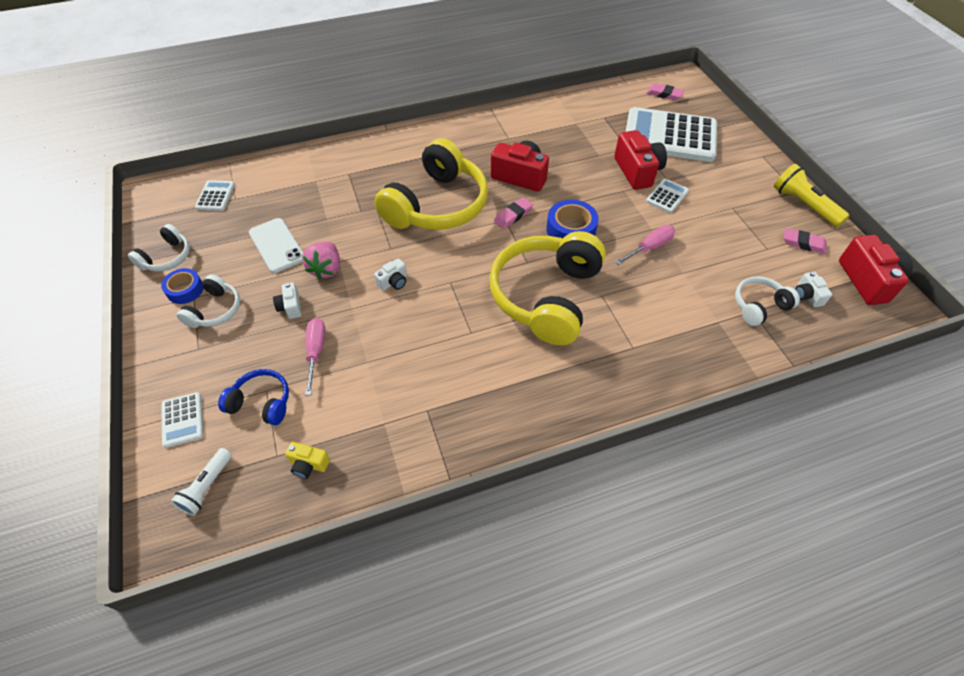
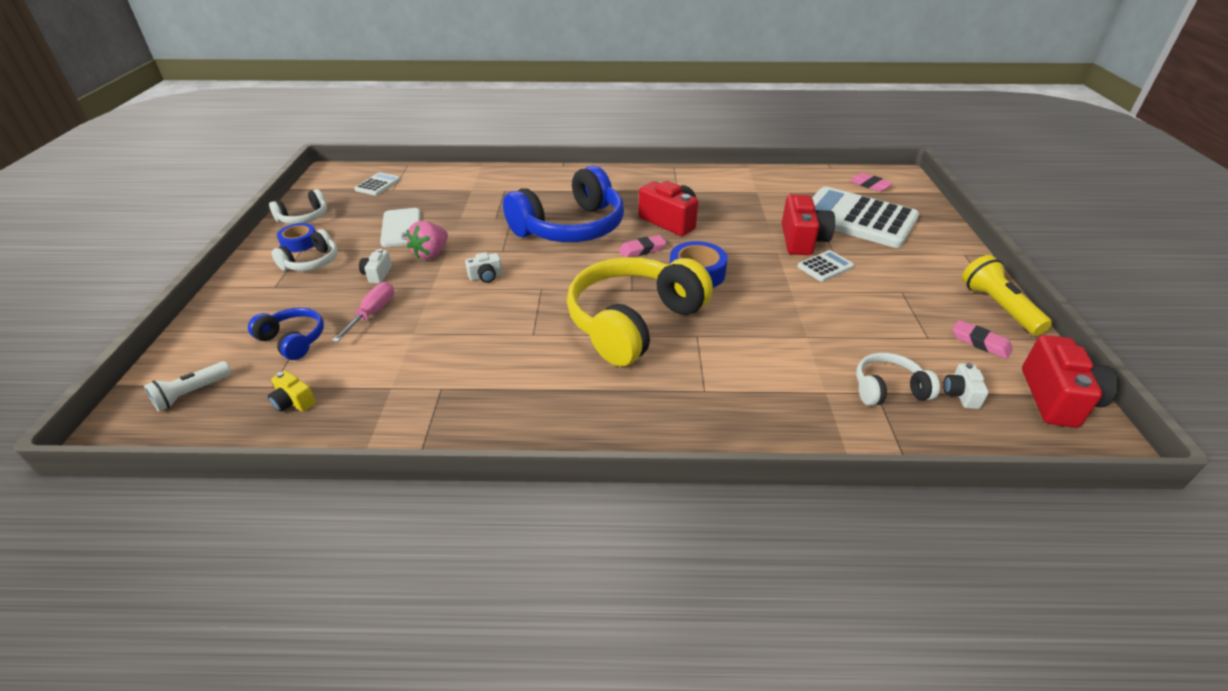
camera: 20 degrees right, 15 degrees down
white calculator [161,392,203,448] -> none
yellow headphones [374,138,488,230] -> blue headphones [503,165,624,242]
pink screwdriver [615,225,675,265] -> none

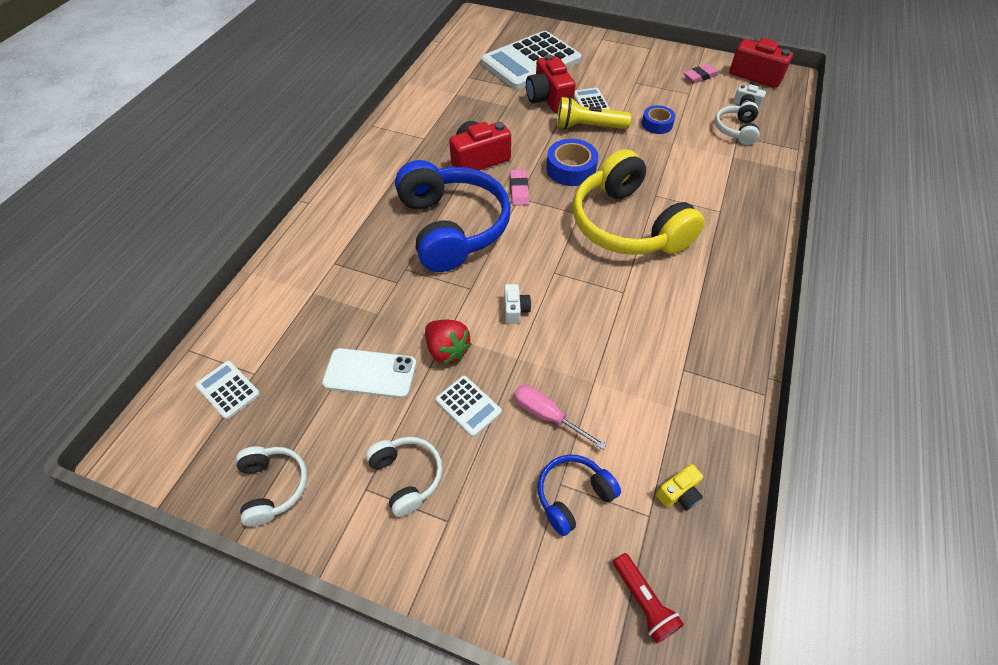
camera: 70 degrees left, 15 degrees up
white flashlight [144,361,232,411] -> red flashlight [613,553,684,644]
blue tape [277,223,316,252] -> blue tape moved to [642,105,675,134]
white camera [359,249,392,283] -> white calculator [436,376,502,437]
pink strawberry [406,221,448,260] -> red strawberry [425,320,472,364]
red camera [782,194,835,255] -> red camera turned 135 degrees counterclockwise [526,54,576,113]
pink eraser [850,173,893,192] -> none
yellow flashlight [962,255,1052,336] -> yellow flashlight moved to [557,97,631,129]

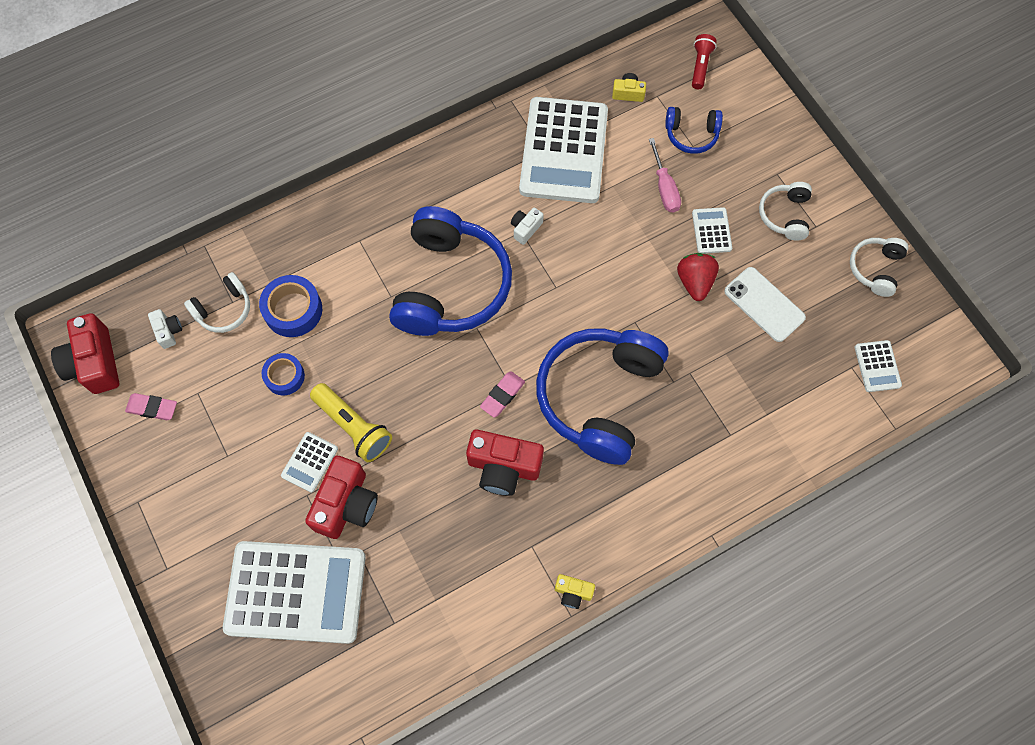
camera: 140 degrees left, 15 degrees up
white camera [504,284,531,324] -> white camera moved to [511,208,544,245]
blue tape [546,139,598,186] -> blue tape moved to [259,275,322,337]
yellow headphones [573,149,705,255] -> blue headphones [389,206,512,336]
none -> white calculator [519,97,608,203]
none -> yellow camera [555,574,595,609]

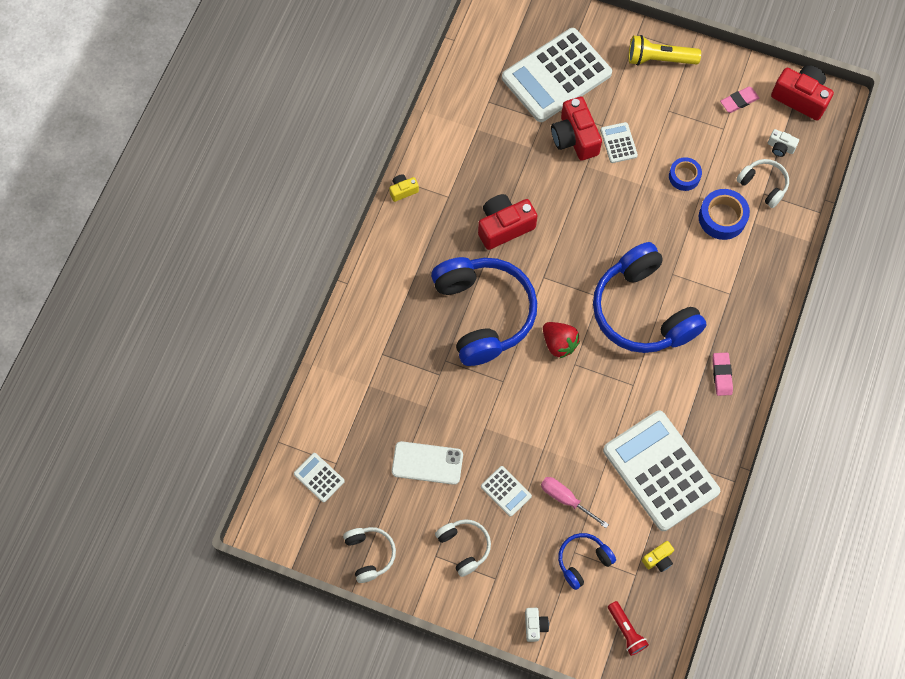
camera: 140 degrees right, 0 degrees up
white headphones [184,272,250,333] -> white headphones turned 120 degrees clockwise [736,159,789,208]
yellow flashlight [310,383,392,462] -> yellow flashlight moved to [629,35,701,65]
pink eraser [480,371,525,418] -> pink eraser moved to [712,353,733,396]
white camera [511,208,544,245] -> white camera moved to [525,608,549,642]
red strawberry [677,253,719,301] -> red strawberry moved to [543,322,580,358]

